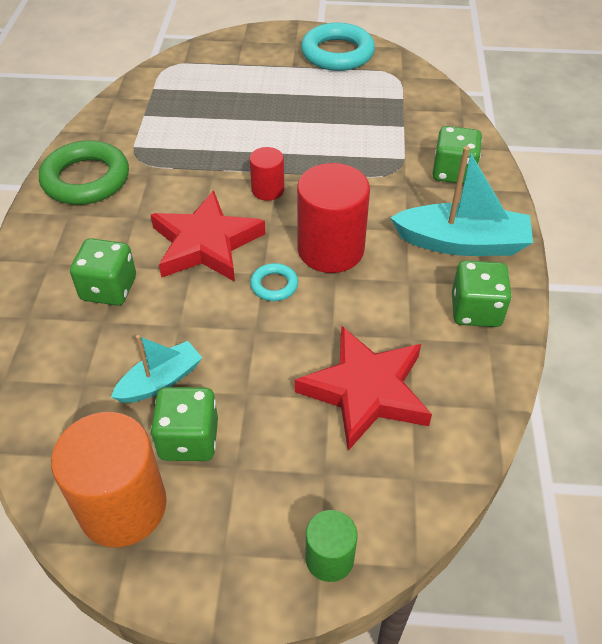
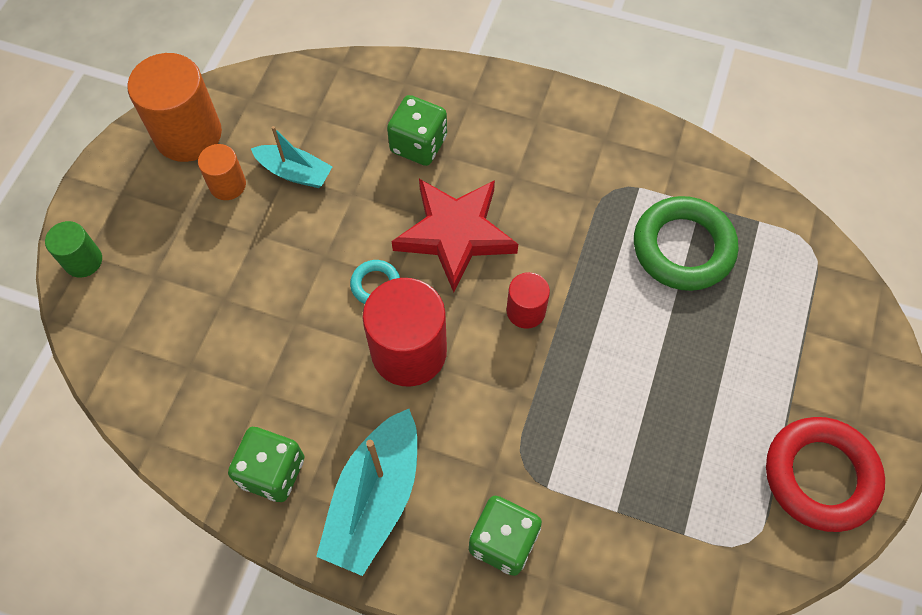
camera: 105 degrees right, 15 degrees up
green ring [39,141,129,205] -> green ring moved to [634,196,738,291]
turquoise boat [111,335,202,403] -> turquoise boat turned 45 degrees counterclockwise [251,126,333,188]
green dice [151,387,218,461] -> orange cylinder [198,144,246,200]
red star [295,325,432,451] -> none
turquoise ring [301,23,375,71] -> red ring [766,417,885,532]

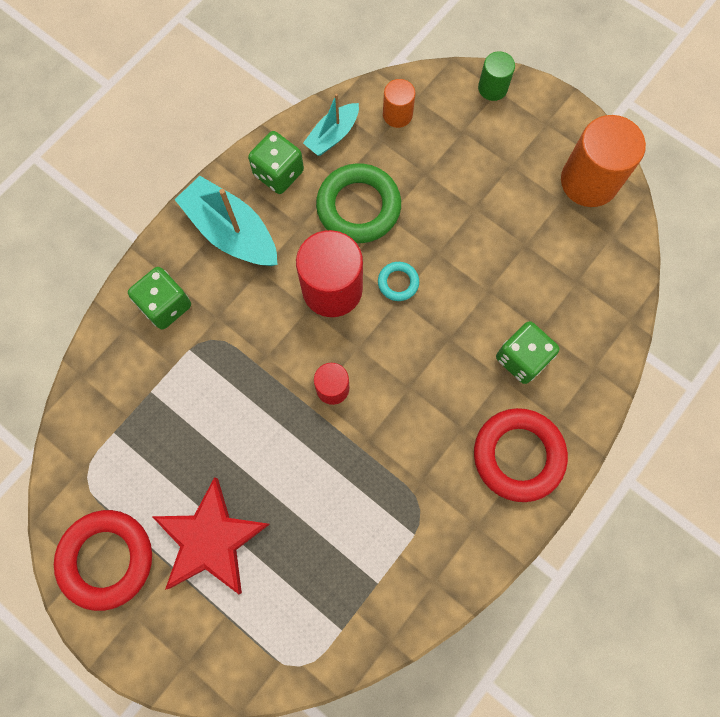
camera: 110 degrees right, 10 degrees up
orange cylinder [198,144,246,200] -> orange cylinder moved to [383,79,415,128]
turquoise boat [251,126,333,188] -> turquoise boat moved to [303,93,359,156]
red star [391,179,518,292] -> red star moved to [152,477,270,594]
green ring [634,196,738,291] -> green ring moved to [316,163,401,243]
none -> red ring [474,408,568,502]

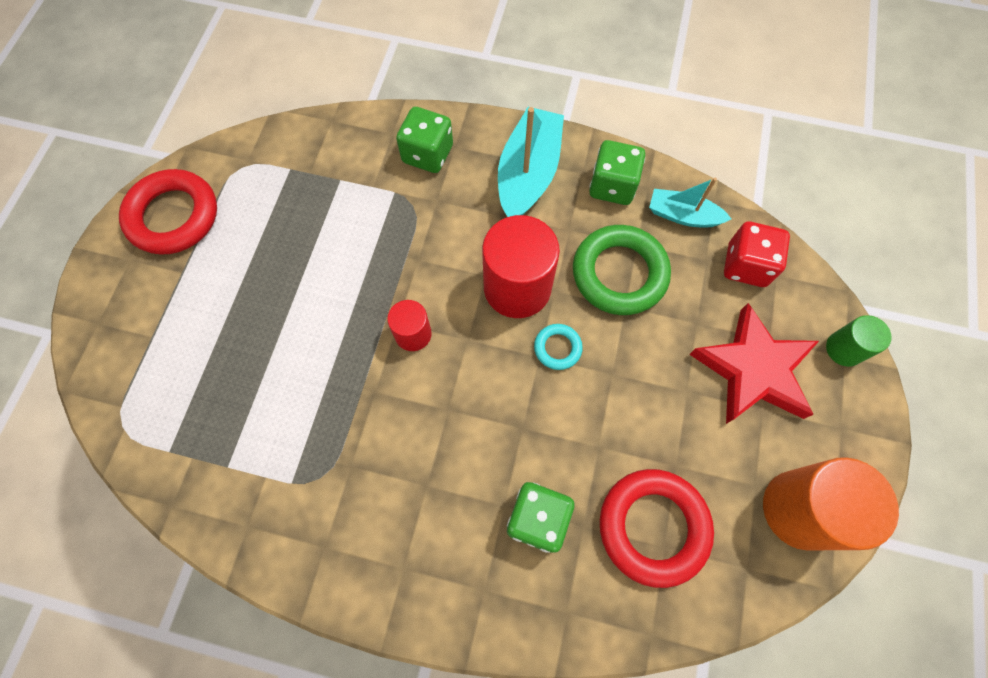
camera: 65 degrees right, 5 degrees down
red star [152,477,270,594] -> red star moved to [689,303,819,424]
orange cylinder [383,79,415,128] -> red dice [724,222,790,287]
red ring [474,408,568,502] -> red ring moved to [600,469,714,588]

